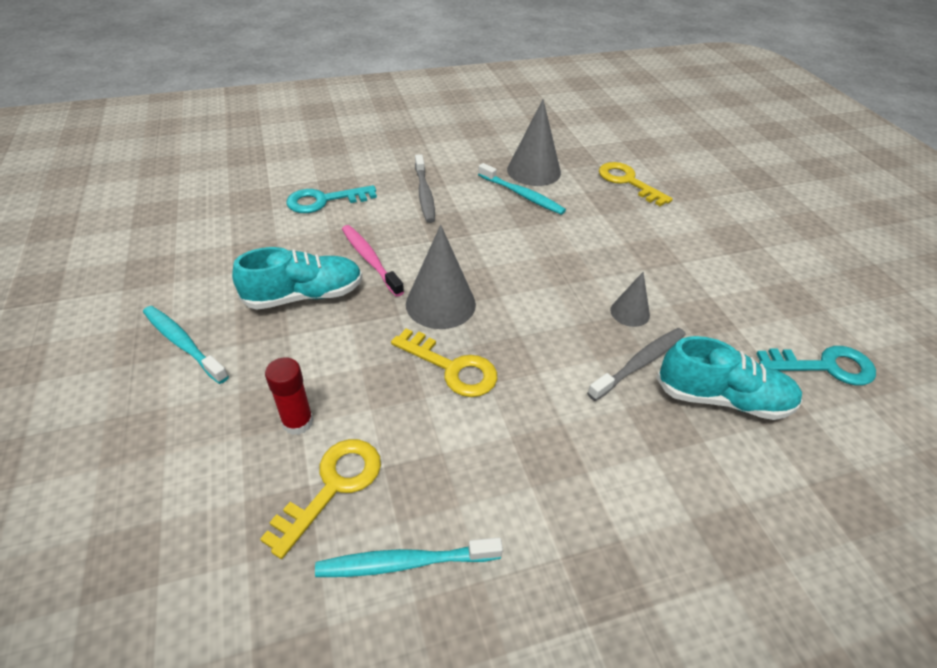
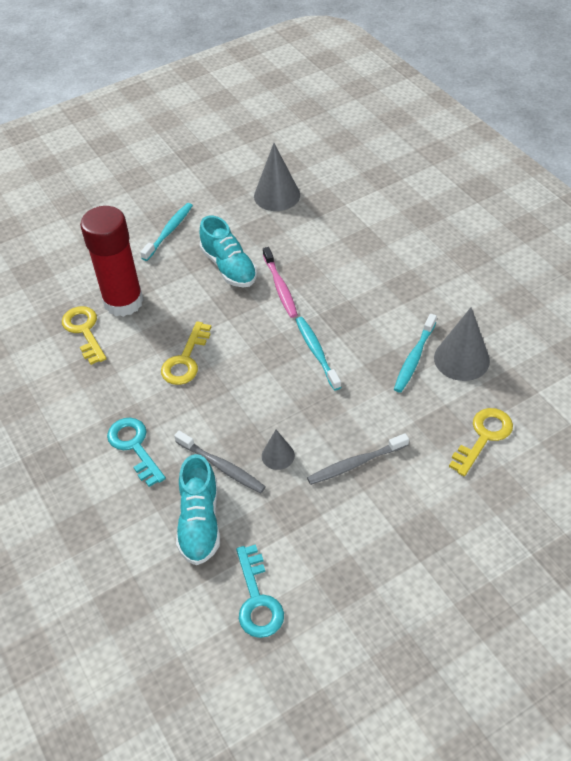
camera: 80 degrees right, 5 degrees up
yellow key [260,439,381,559] -> yellow key turned 135 degrees counterclockwise [62,306,107,365]
red glue stick [265,357,313,435] -> red glue stick [80,206,144,317], size x2.18
turquoise key [287,185,377,213] -> turquoise key moved to [107,418,166,487]
turquoise toothbrush [315,537,503,577] -> turquoise toothbrush moved to [296,317,341,390]
pink toothbrush [342,225,404,297] -> pink toothbrush turned 120 degrees clockwise [263,247,298,318]
grey cone [406,225,476,329] -> grey cone moved to [254,143,300,211]
grey toothbrush [415,154,435,223] -> grey toothbrush moved to [307,433,409,485]

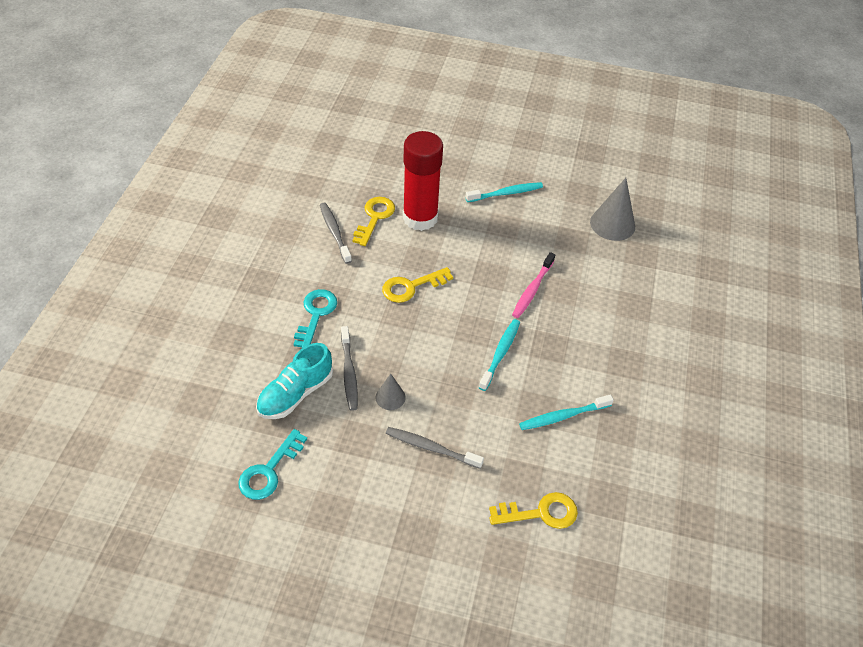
camera: 40 degrees right, 0 degrees up
turquoise shoe [199,216,257,287] -> none
grey cone [434,307,490,381] -> none
none -> grey toothbrush [320,203,352,264]

